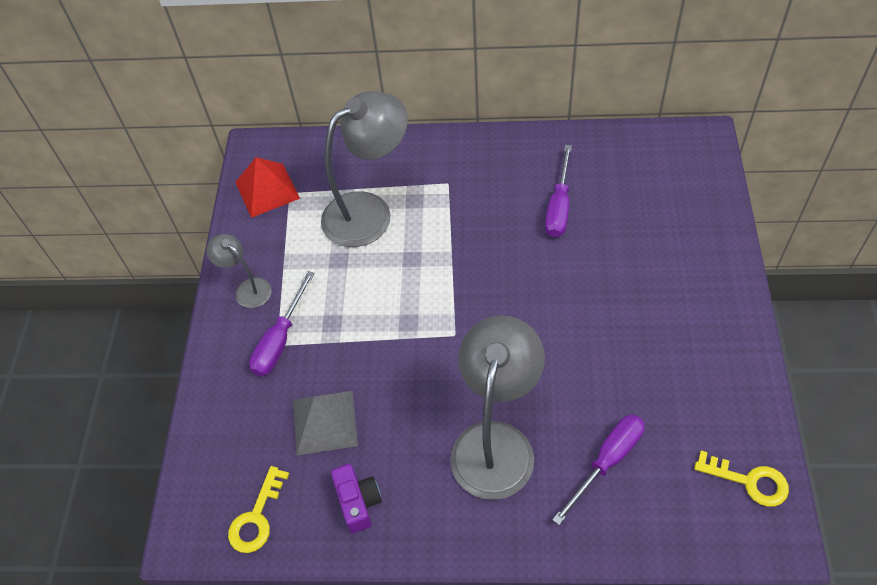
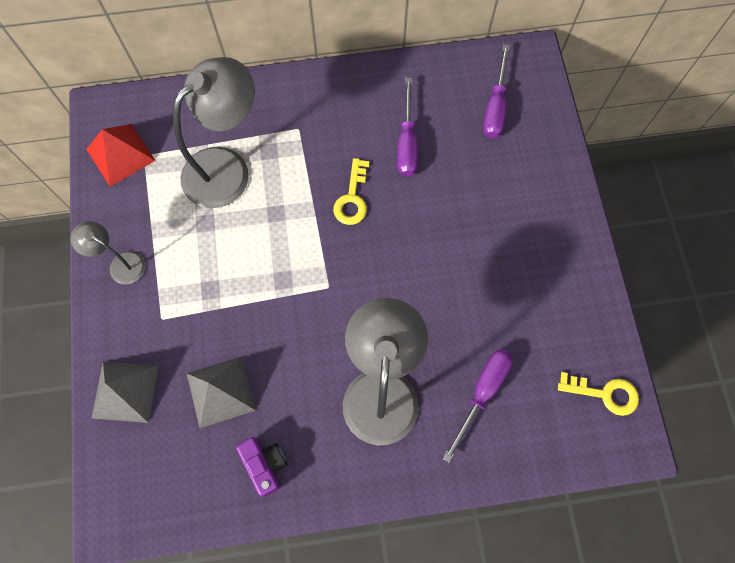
camera: 15 degrees left, 15 degrees up
yellow key [228,466,289,553] -> yellow key moved to [333,158,369,225]
purple screwdriver [249,271,315,376] -> purple screwdriver moved to [483,44,510,138]
none -> grey pyramid [92,361,159,423]

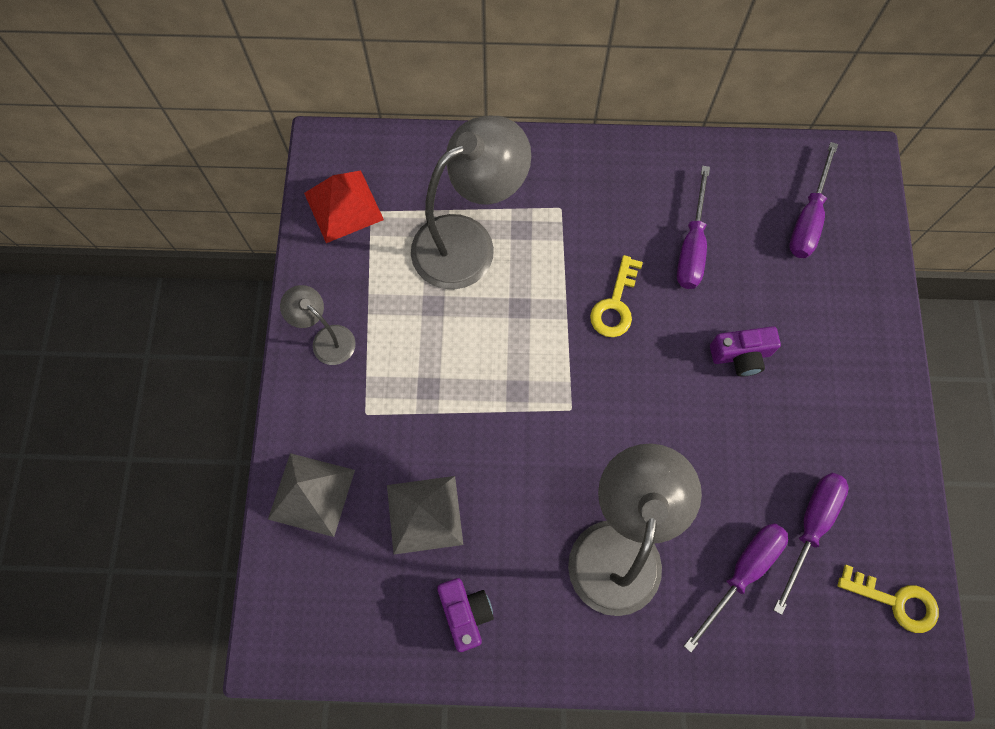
camera: 10 degrees right, 0 degrees up
none -> purple camera [710,326,781,377]
none -> purple screwdriver [773,473,849,615]

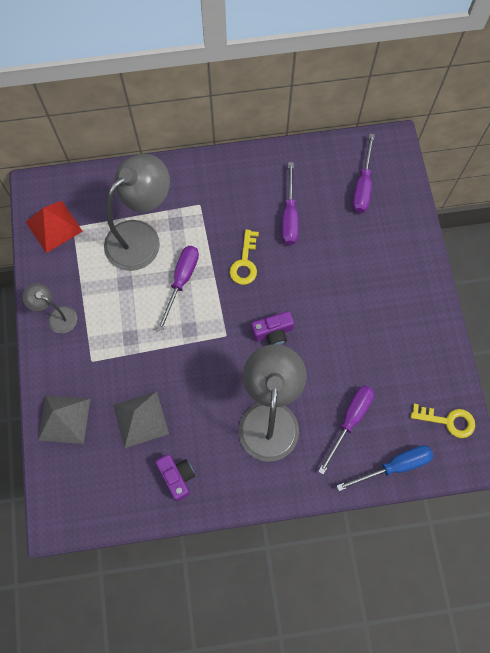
camera: 10 degrees left, 0 degrees up
purple camera [710,326,781,377] -> purple camera moved to [251,311,294,345]
purple screwdriver [773,473,849,615] -> purple screwdriver moved to [157,246,199,331]
none -> blue screwdriver [337,445,433,491]

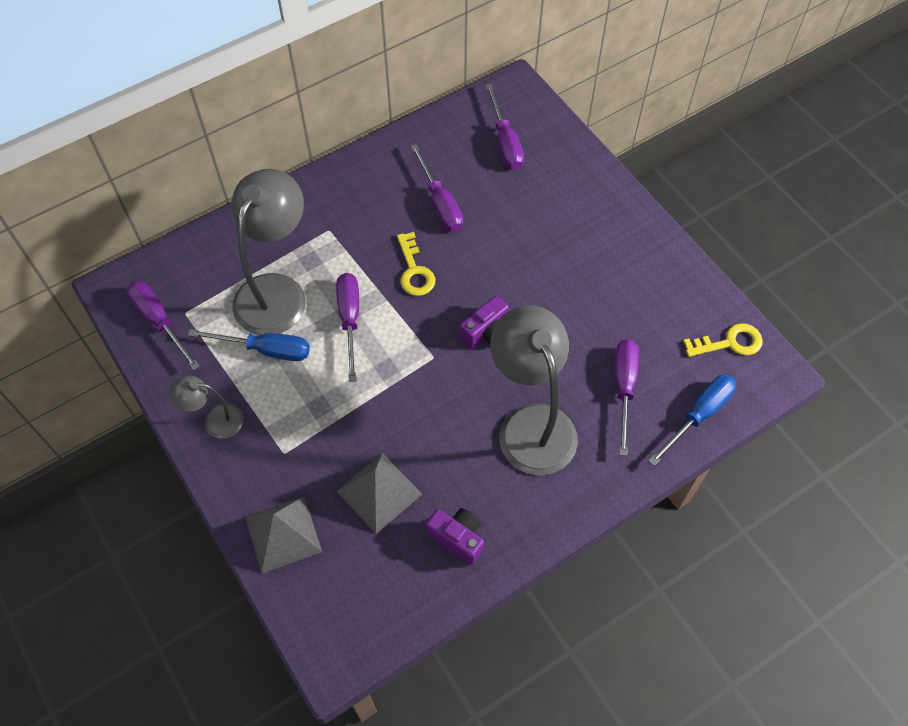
camera: 25 degrees left, 10 degrees down
red pyramid [26,201,83,253] -> purple screwdriver [127,281,200,370]
none -> blue screwdriver [188,329,310,361]

